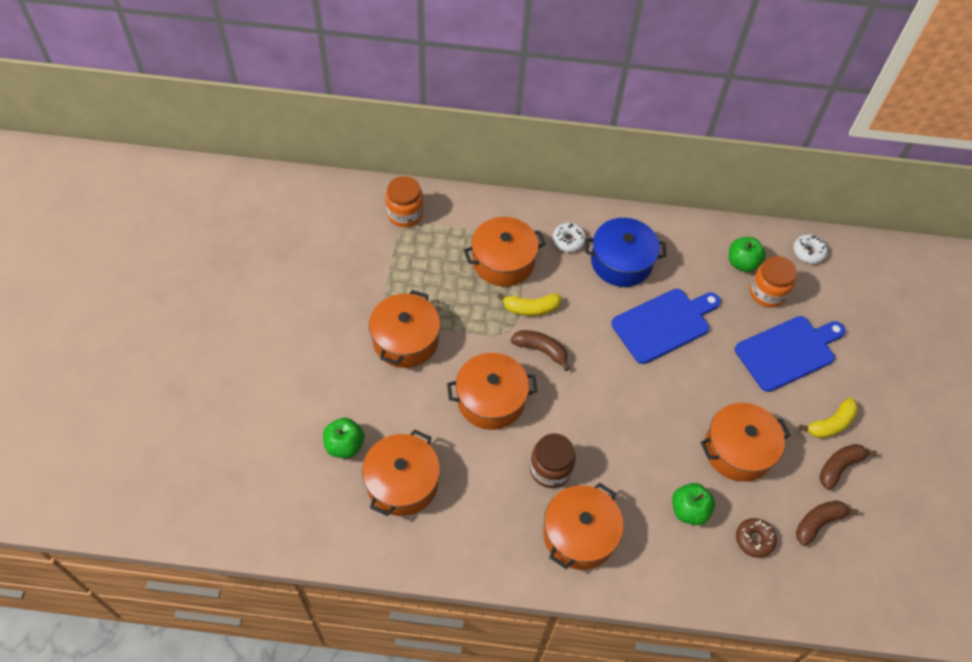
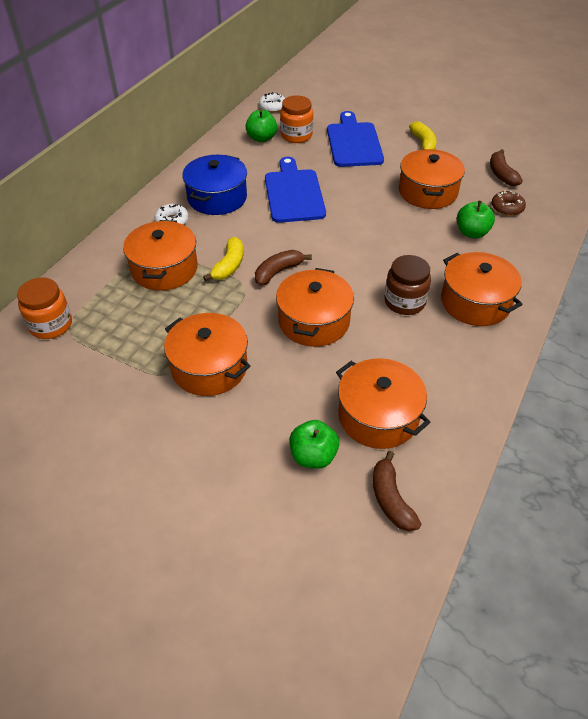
camera: 65 degrees left, 10 degrees down
brown banana [820,444,877,490] -> brown banana moved to [373,451,421,531]

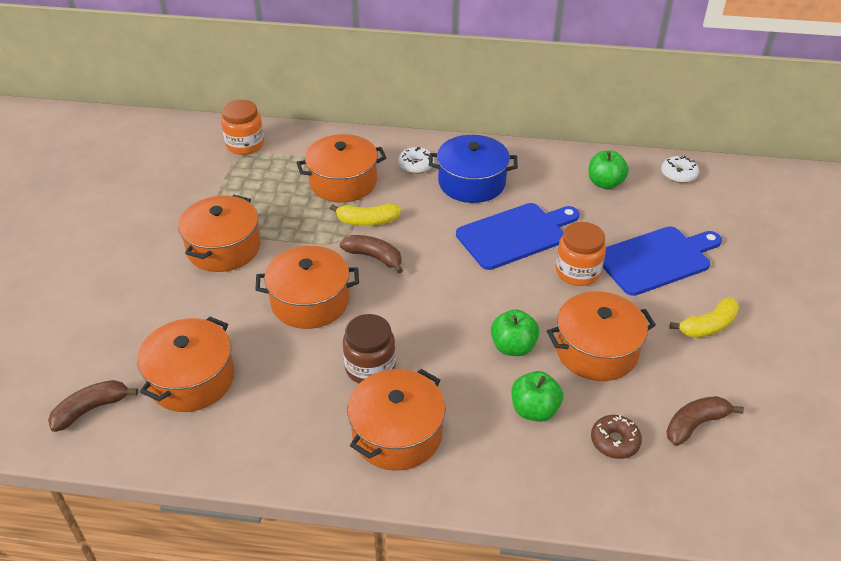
camera: 70 degrees right, 5 degrees down
orange jar [280,95,313,143] -> orange jar moved to [556,222,606,286]
green apple [289,420,339,469] -> green apple moved to [491,309,539,356]

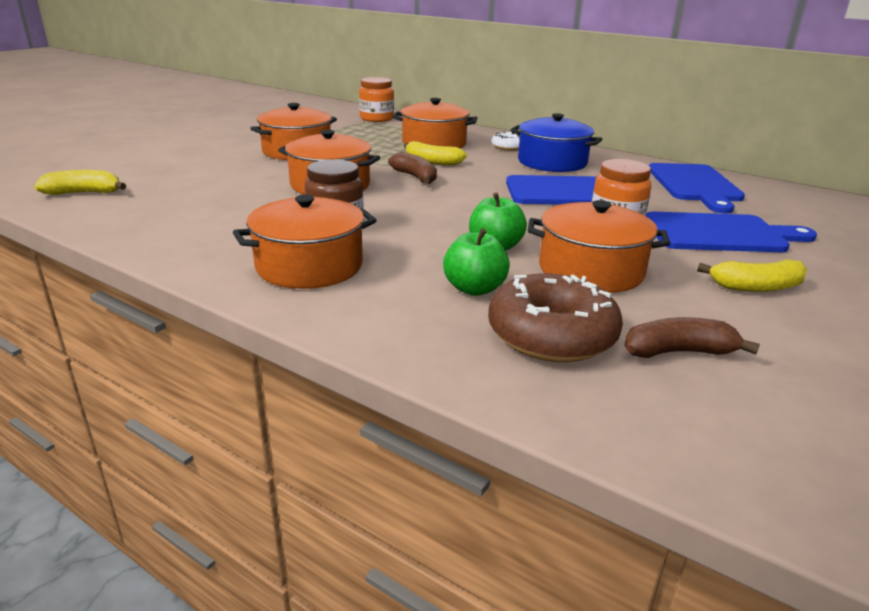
camera: 25 degrees right, 15 degrees down
brown banana [48,380,138,432] -> yellow banana [34,170,126,195]
orange pot [137,317,235,412] -> none
green apple [588,151,629,189] -> blue cutting board [649,163,745,213]
brown donut [591,415,642,459] -> brown donut [488,273,623,362], size x1.89
white donut [661,156,699,183] -> none

